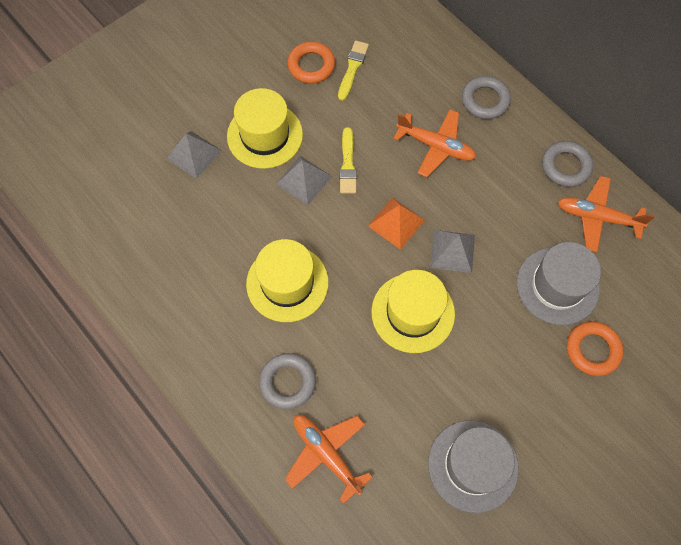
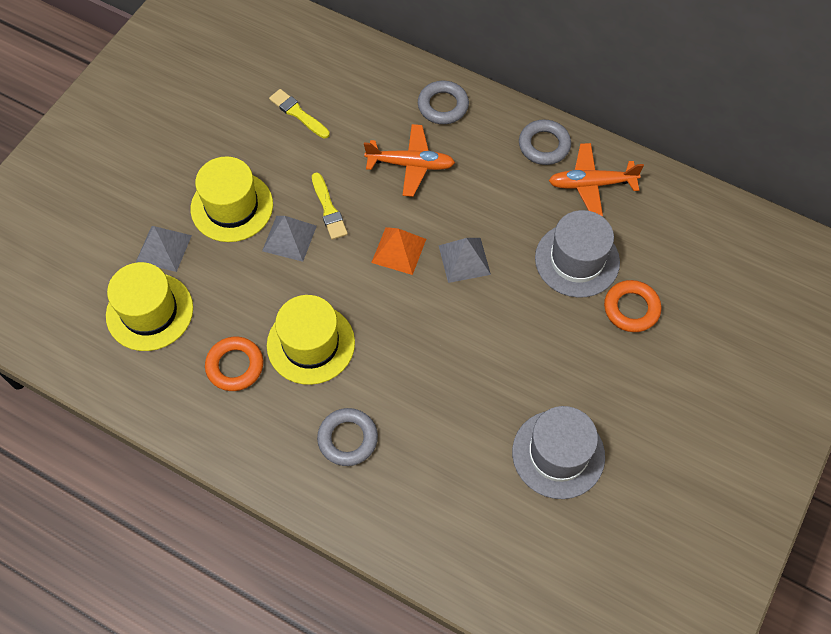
camera: 20 degrees left, 5 degrees down
orange plane [285,415,373,504] -> none
orange ring [287,42,335,84] -> orange ring moved to [205,337,264,391]
yellow brush [338,40,369,101] -> yellow brush turned 45 degrees counterclockwise [269,89,330,138]
yellow hat [371,270,455,353] -> yellow hat moved to [106,262,193,351]

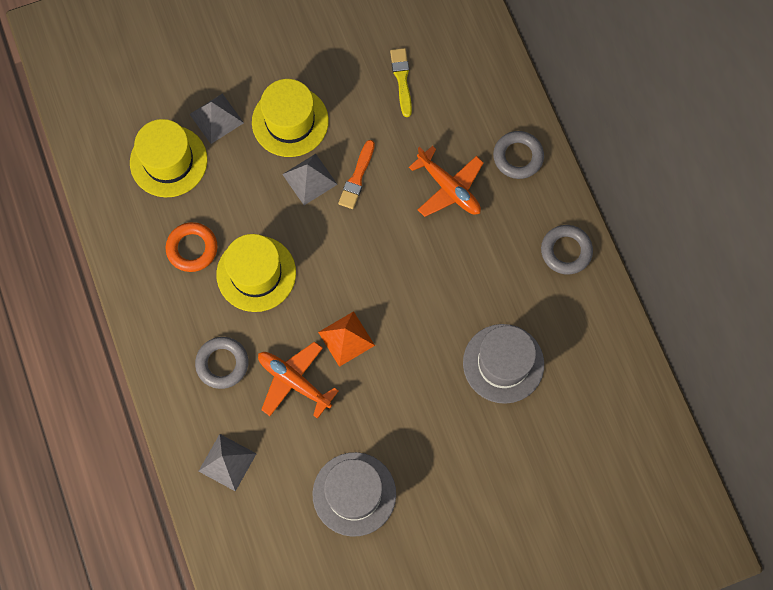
camera: 40 degrees right, 10 degrees up
yellow brush [312,172,348,240] -> orange brush [338,140,375,209]
orange pyramid [371,227,426,275] -> orange pyramid moved to [318,311,375,367]
grey pyramid [439,238,491,283] -> grey pyramid moved to [198,434,257,491]
orange plane [549,143,644,216] -> orange plane moved to [258,342,338,419]
orange ring [604,280,661,332] -> none

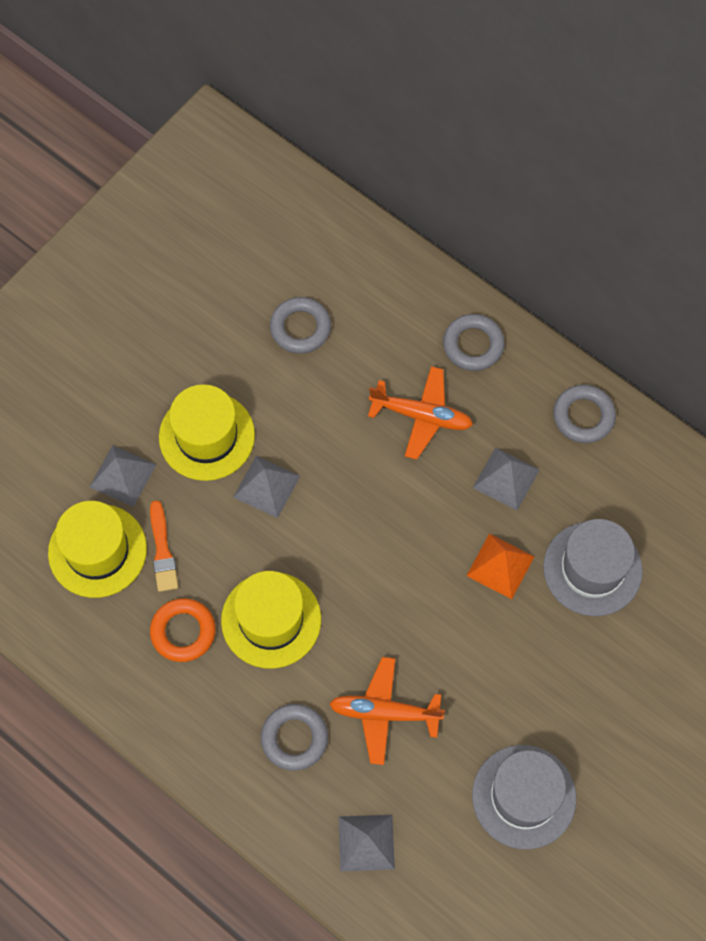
camera: 30 degrees left, 5 degrees down
orange pyramid [318,311,375,367] -> orange pyramid moved to [466,534,535,599]
orange brush [338,140,375,209] -> orange brush moved to [150,501,178,592]
yellow brush [390,48,412,117] -> grey ring [270,297,331,354]
none -> grey pyramid [473,447,540,510]

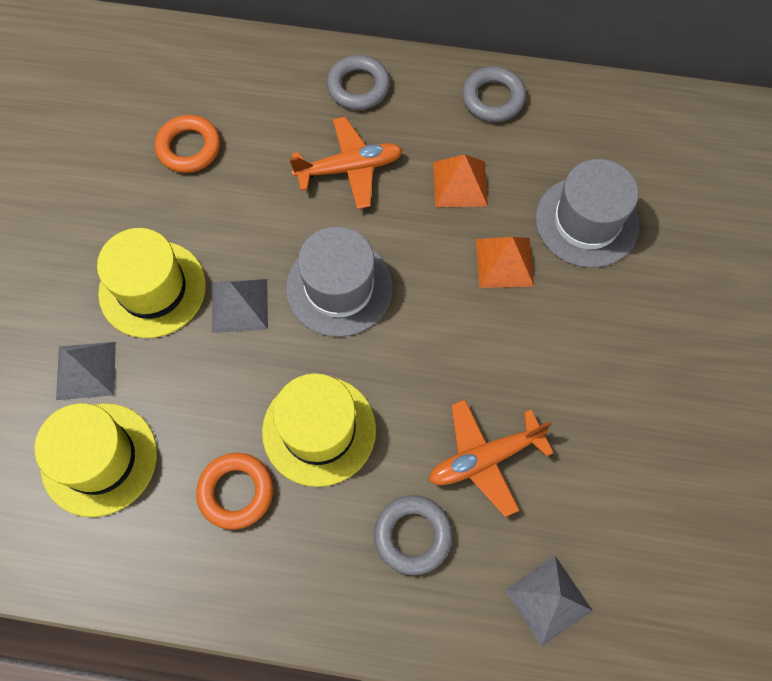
camera: 30 degrees left, 0 degrees up
orange brush [150,501,178,592] -> none
grey ring [270,297,331,354] -> orange ring [155,115,220,173]
grey hat [472,745,576,850] -> grey hat moved to [286,226,393,337]
grey pyramid [473,447,540,510] -> orange pyramid [433,154,488,207]

